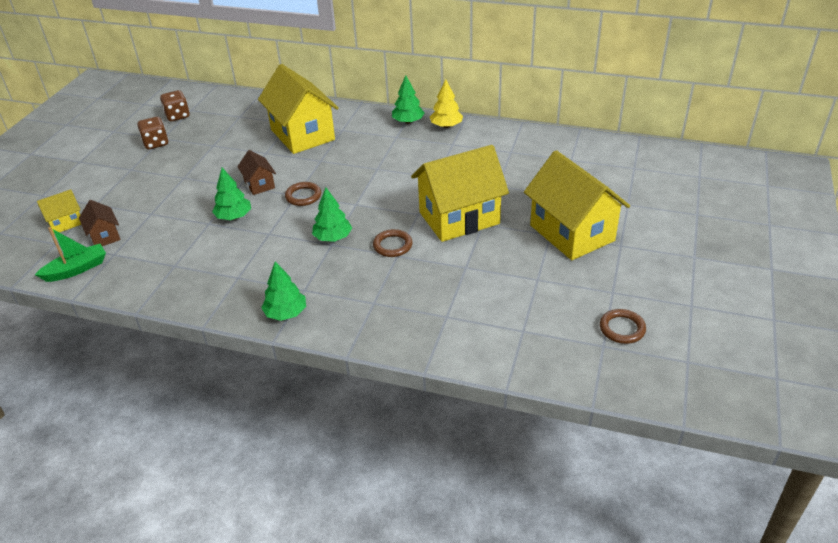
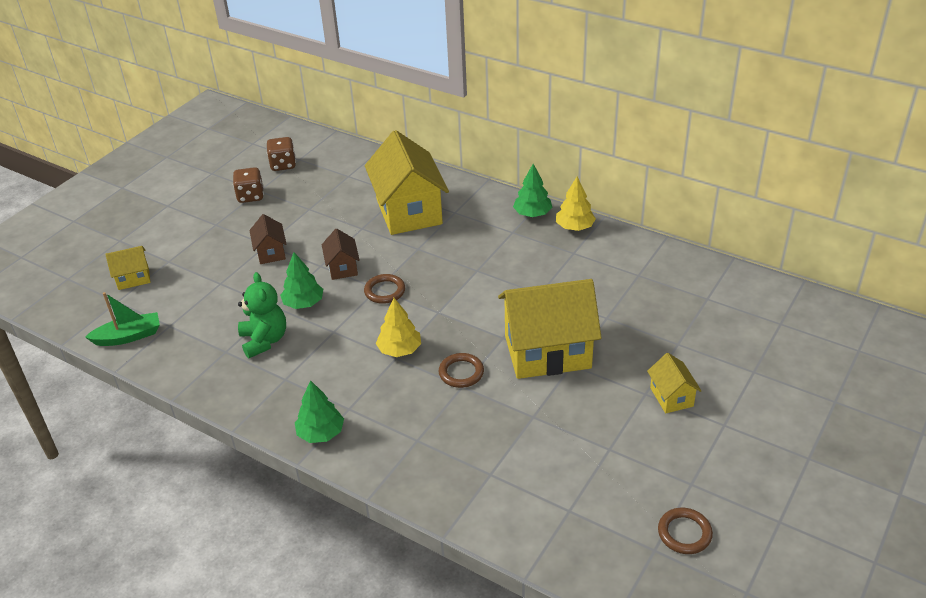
camera: 15 degrees right, 0 degrees up
brown house [79,200,121,246] -> brown house moved to [250,214,287,264]
green tree [312,188,352,242] -> yellow tree [376,298,421,357]
yellow house [524,150,630,260] -> yellow house [647,353,702,413], size x0.47
none -> green teddy bear [238,272,286,358]

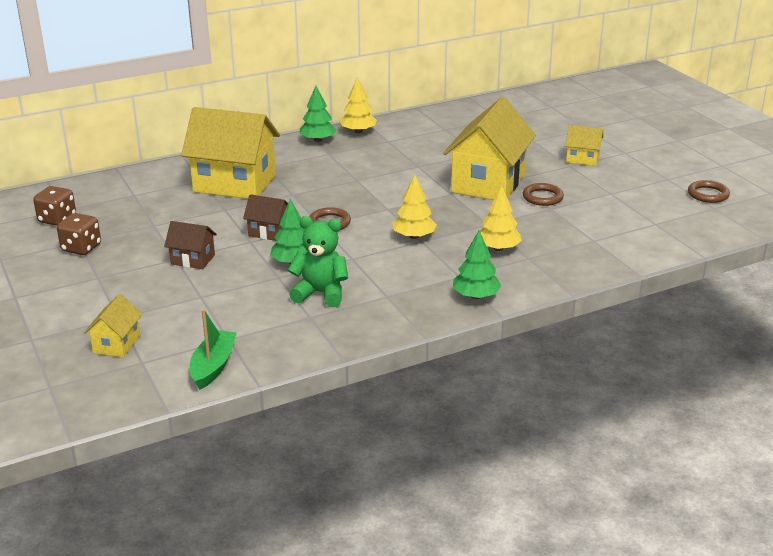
camera: 60 degrees left, 10 degrees down
brown ring [439,353,484,388] -> brown ring moved to [523,183,564,206]
none -> yellow tree [480,186,522,251]

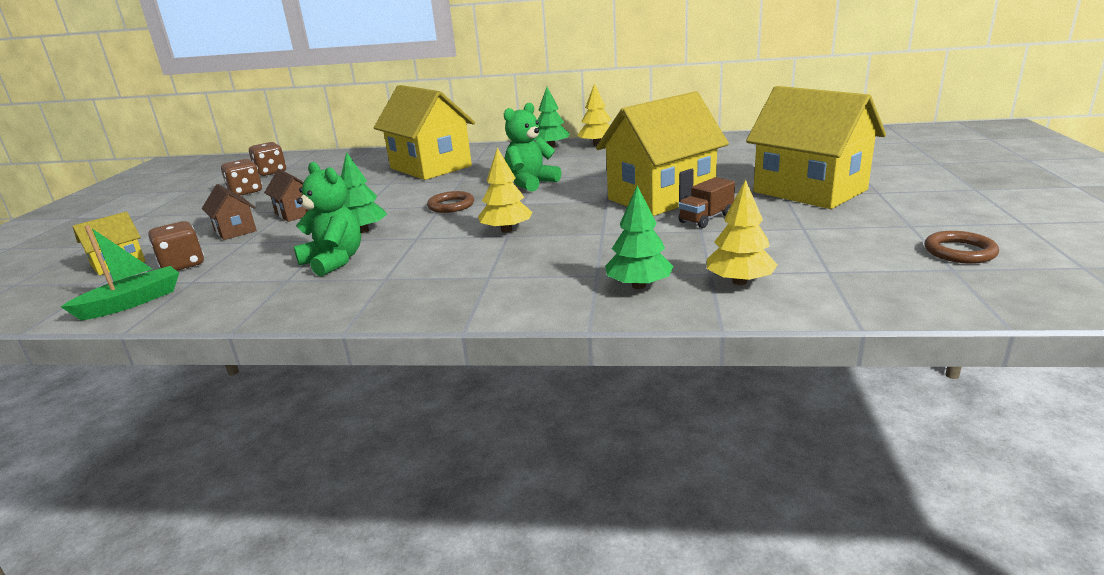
camera: 35 degrees right, 5 degrees down
brown house [243,194,288,241] -> brown house moved to [202,184,257,240]
green tree [453,231,502,299] -> green tree moved to [605,185,674,289]
yellow tree [480,186,522,251] -> yellow tree moved to [707,179,777,285]
brown ring [523,183,564,206] -> brown truck [678,177,735,228]
yellow house [565,125,603,166] -> yellow house [746,86,886,209], size x2.15
none -> brown dice [148,221,204,271]
none -> green teddy bear [504,103,561,192]

